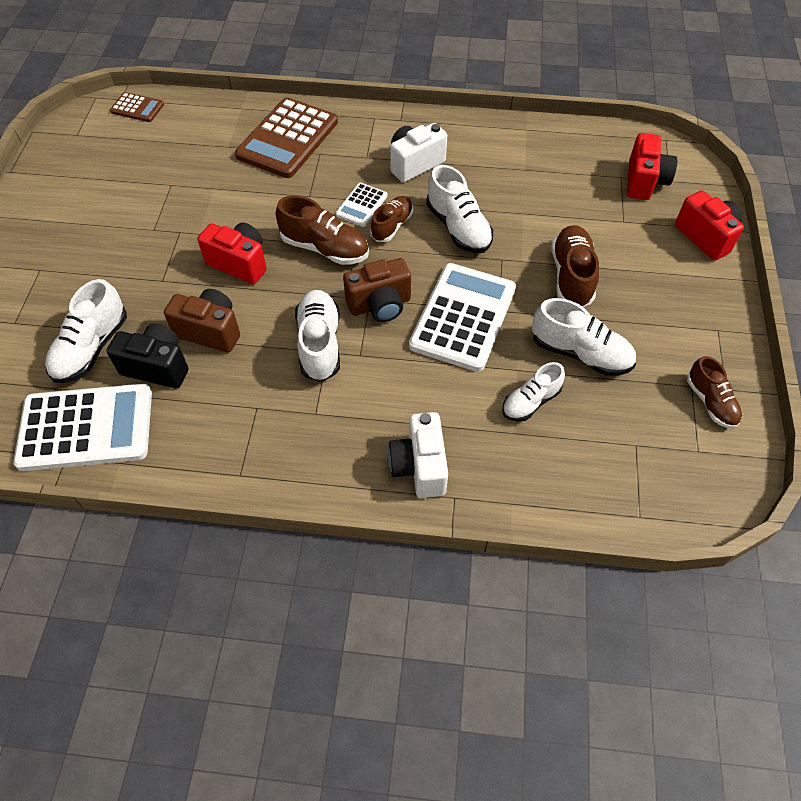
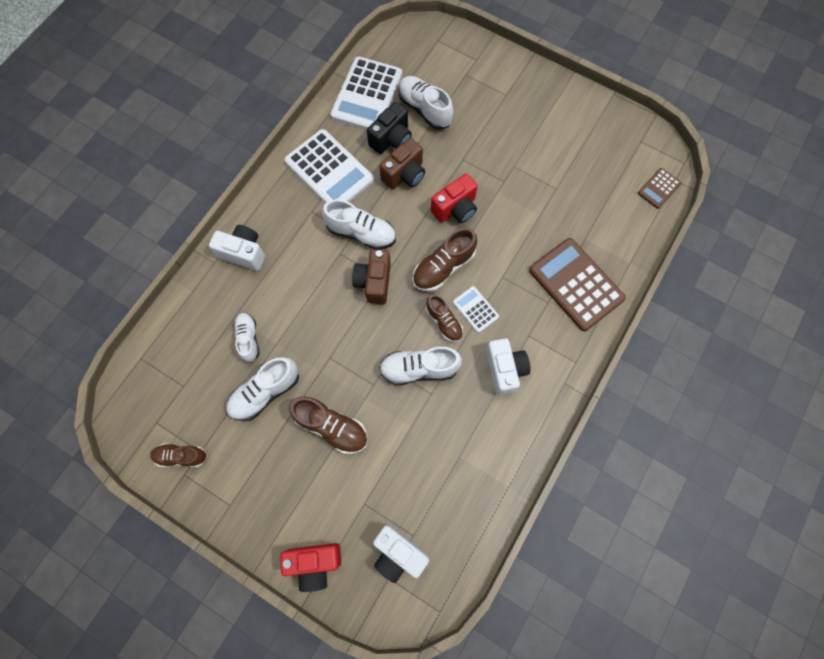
camera: 115 degrees right, 15 degrees up
white calculator [409,263,516,372] -> white calculator moved to [285,129,374,203]
red camera [627,133,677,200] -> white camera [373,524,429,583]

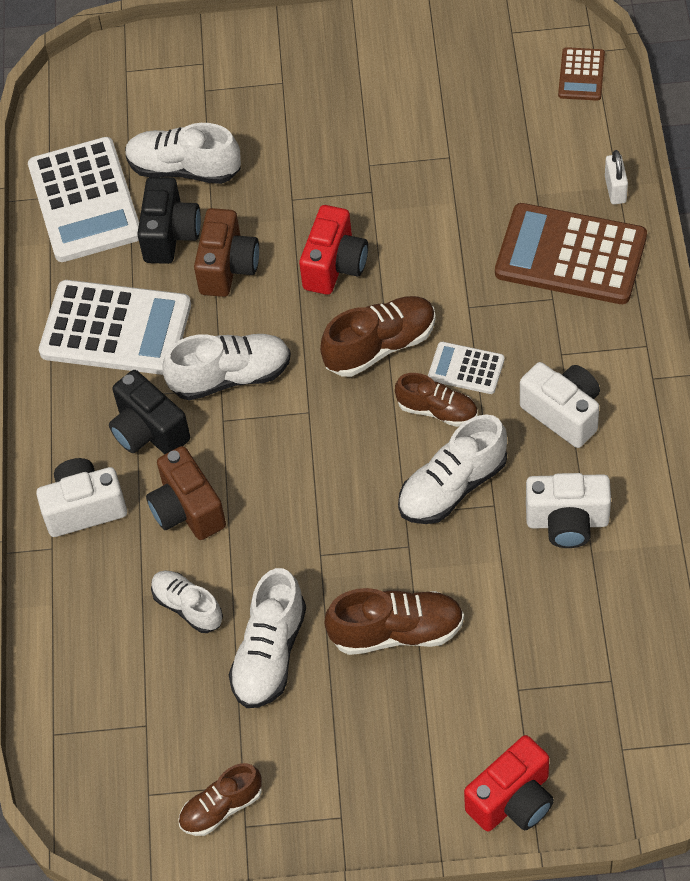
camera: 30 degrees left, 15 degrees down
brown camera [352,249,391,304] -> brown camera moved to [146,446,226,540]
white camera [373,524,429,583] -> white camera moved to [526,473,611,548]
brown shoe [413,228,477,292] -> brown shoe turned 135 degrees counterclockwise [320,296,436,377]
none -> black camera [109,370,190,454]
none -> white padlock [605,150,628,204]

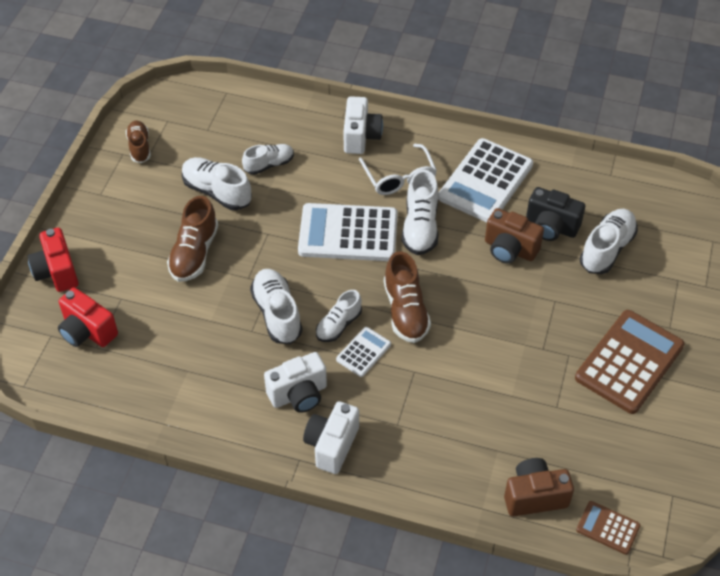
camera: 105 degrees right, 5 degrees down
white calculator [28,137,139,262] -> white calculator moved to [298,203,398,261]
black camera [109,370,190,454] -> white glasses [359,144,437,195]
brown camera [146,446,226,540] -> brown camera moved to [504,458,574,517]
red camera [299,205,368,295] -> red camera moved to [58,288,118,347]
brown shoe [395,373,477,427] -> white shoe [316,290,362,342]
brown calculator [495,203,647,304] -> brown calculator moved to [575,310,685,414]
white camera [526,473,611,548] -> white camera moved to [303,401,359,474]
white padlock [605,150,628,204] -> none

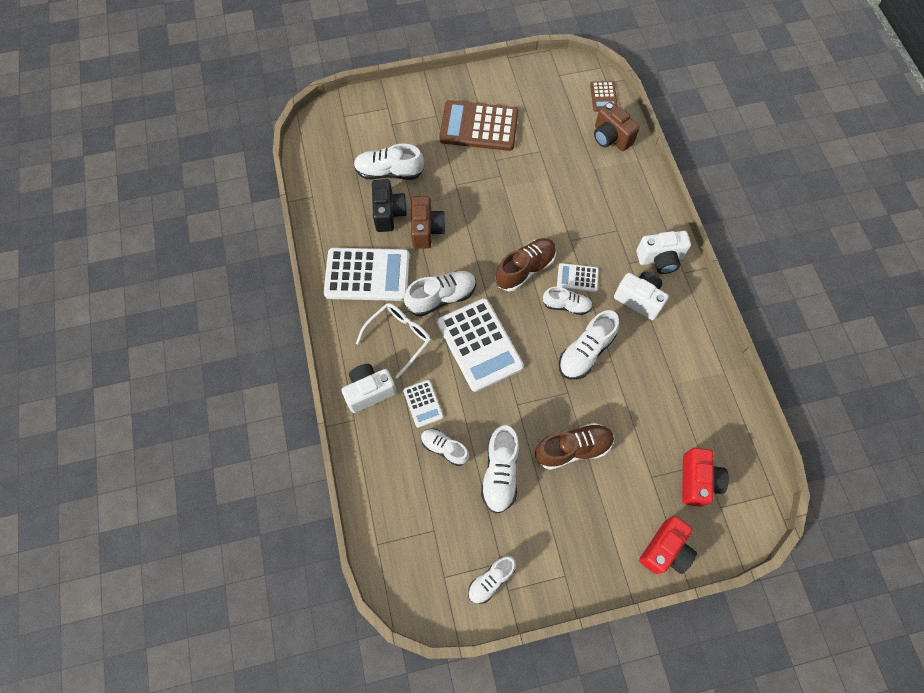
camera: 120 degrees left, 15 degrees up
brown shoe [126,121,151,163] -> white shoe [468,556,516,604]
none -> white calculator [403,380,443,428]

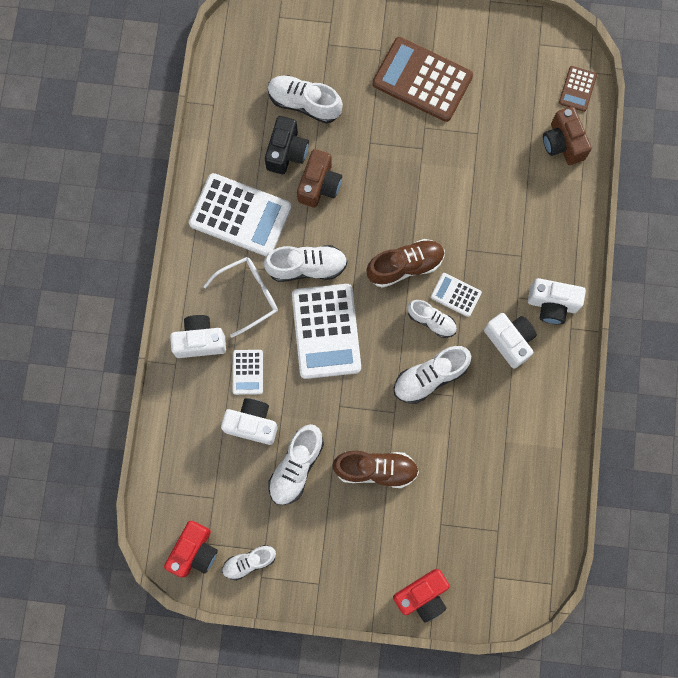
camera: 20 degrees right, 10 degrees up
white shoe [421,428,469,466] -> white camera [221,398,278,445]
red camera [682,448,729,507] -> red camera moved to [164,521,218,577]

